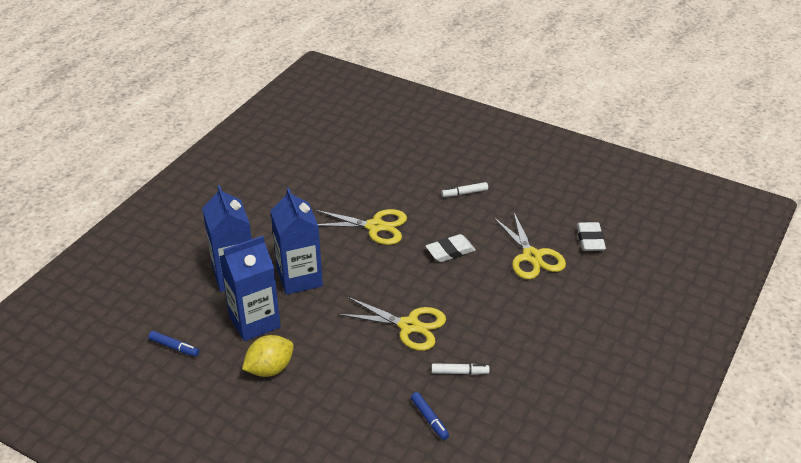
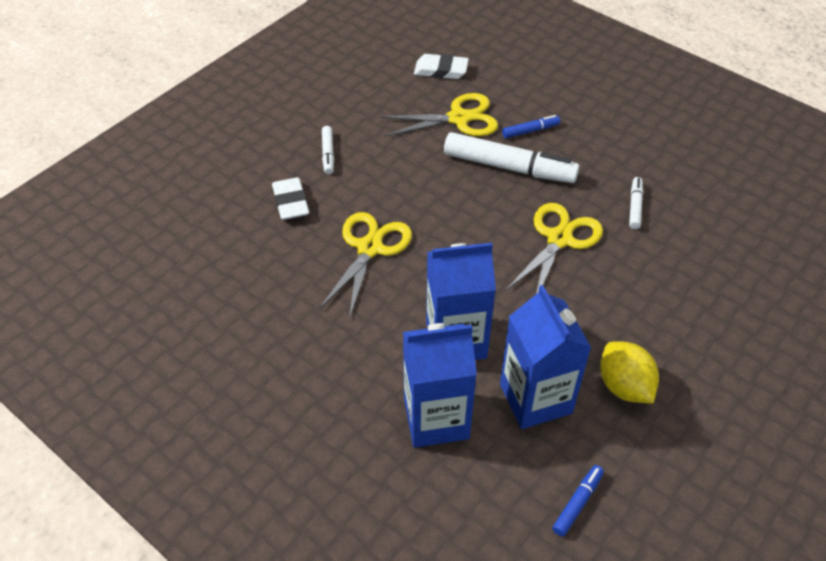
camera: 80 degrees left, 10 degrees up
blue marker [411,392,449,440] -> blue marker moved to [502,115,560,138]
white eraser [426,234,476,262] -> white eraser moved to [272,177,309,220]
none -> white marker [444,132,579,183]

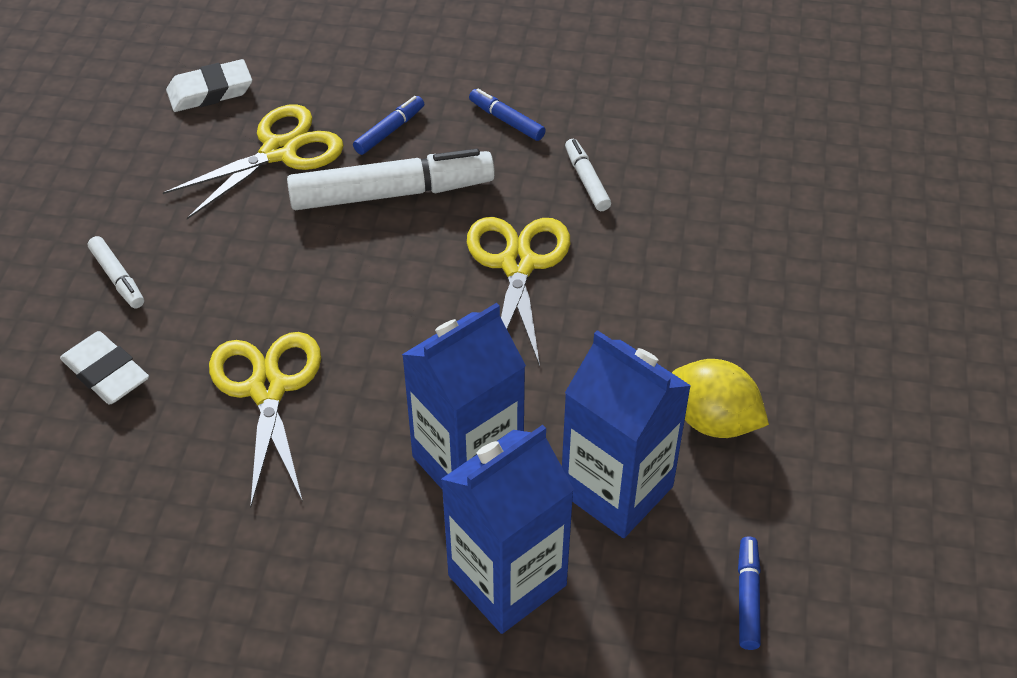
camera: 30 degrees left, 0 degrees up
none -> blue marker [469,89,546,141]

